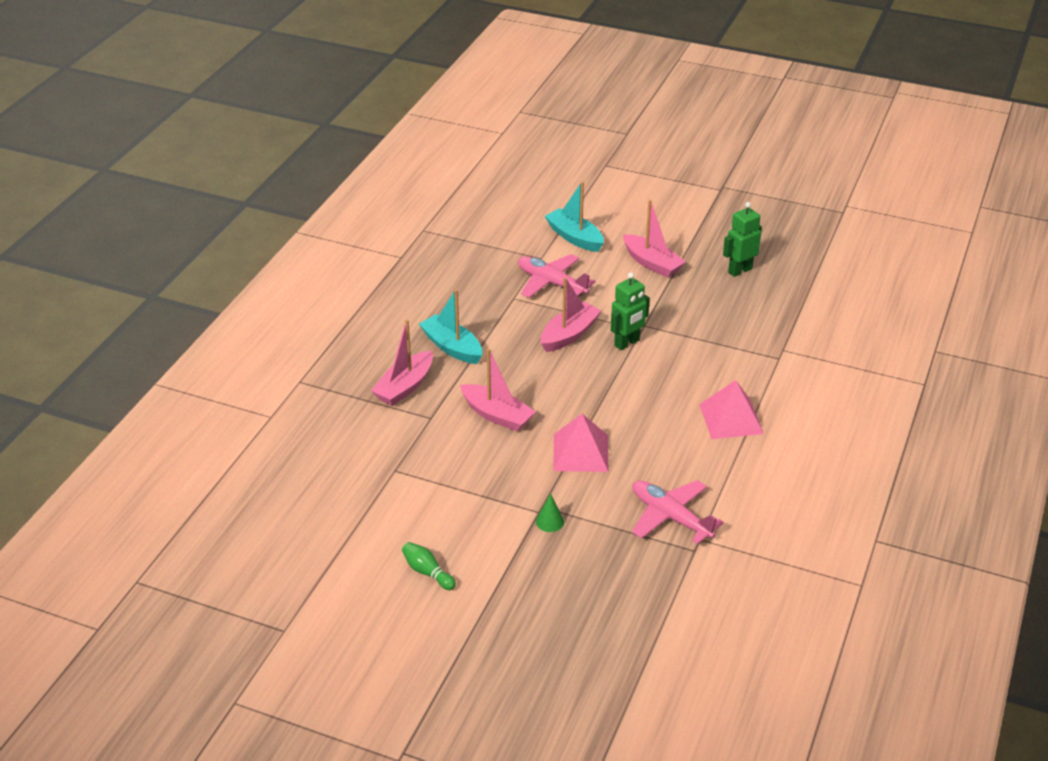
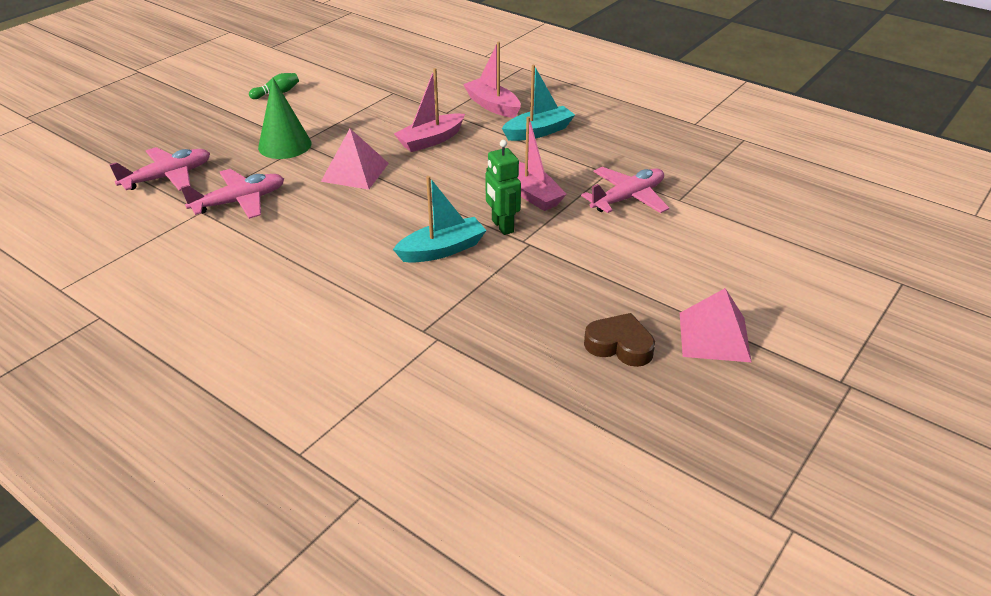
camera: 105 degrees right, 0 degrees up
green cone [536,493,564,532] -> green cone [258,78,312,159], size x2.15
turquoise boat [545,181,604,252] -> turquoise boat moved to [393,176,487,263]
pink boat [623,200,686,278] -> none
pink pyramid [699,380,764,439] -> pink pyramid moved to [680,288,751,362]
green robot [723,202,762,277] -> brown heart [584,313,655,367]
none -> pink plane [109,147,210,191]

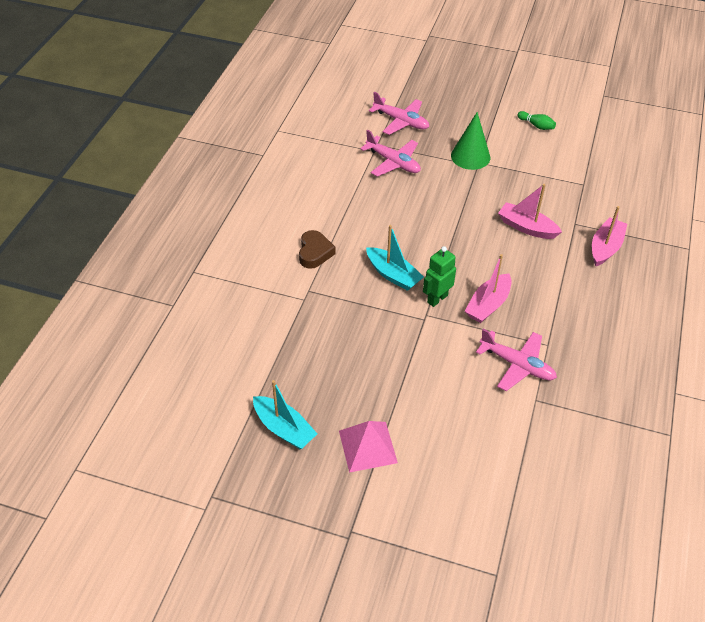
camera: 70 degrees right, 10 degrees up
pink pyramid [321,129,389,190] -> none
turquoise boat [502,65,575,141] -> turquoise boat moved to [253,380,317,449]
brown heart [584,313,655,367] -> brown heart moved to [299,230,336,269]

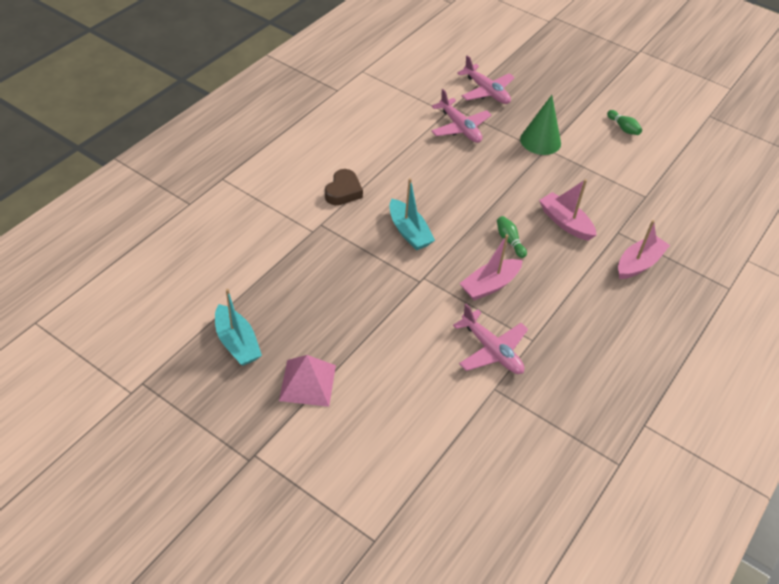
camera: 15 degrees right, 0 degrees up
green robot [423,246,456,307] -> none
none -> green bowling pin [497,216,527,258]

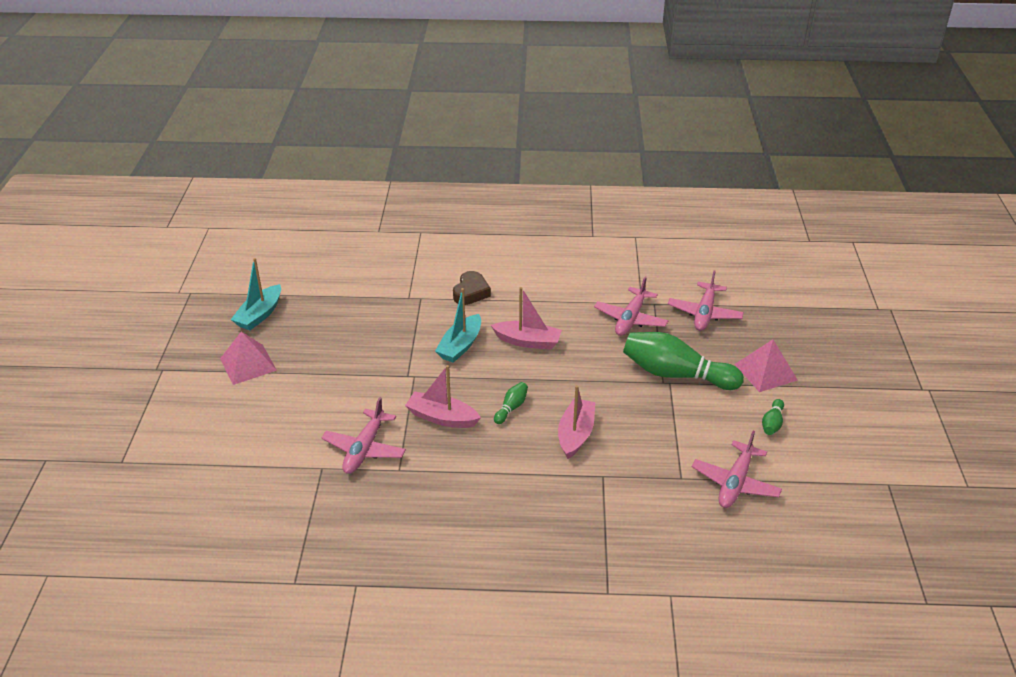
camera: 60 degrees right, 10 degrees down
brown heart [325,169,363,205] -> brown heart turned 60 degrees counterclockwise [453,271,491,305]
green cone [520,95,561,155] -> green bowling pin [623,332,744,390]
pink boat [618,220,670,279] -> pink boat moved to [491,287,562,350]
none -> pink plane [692,431,782,508]
none -> pink pyramid [735,339,798,392]

